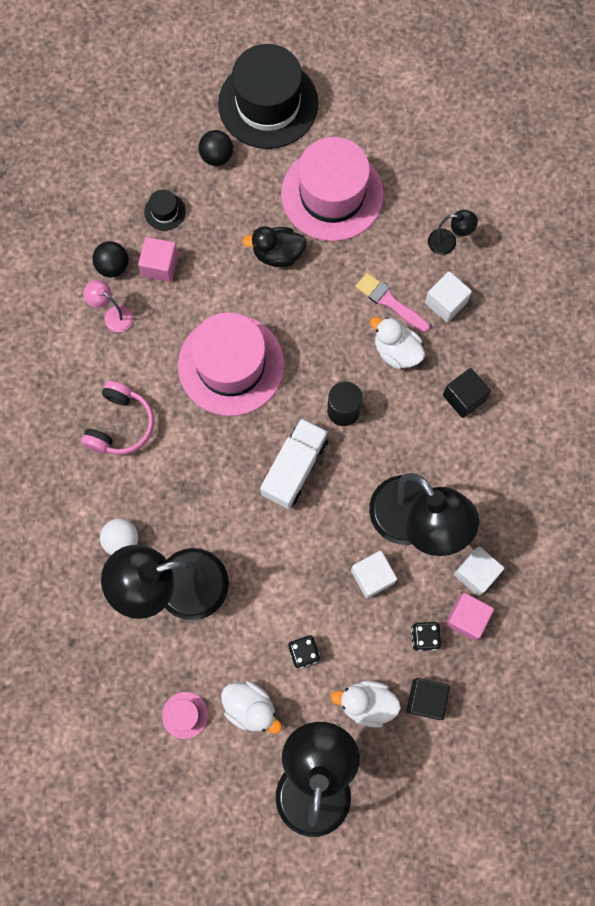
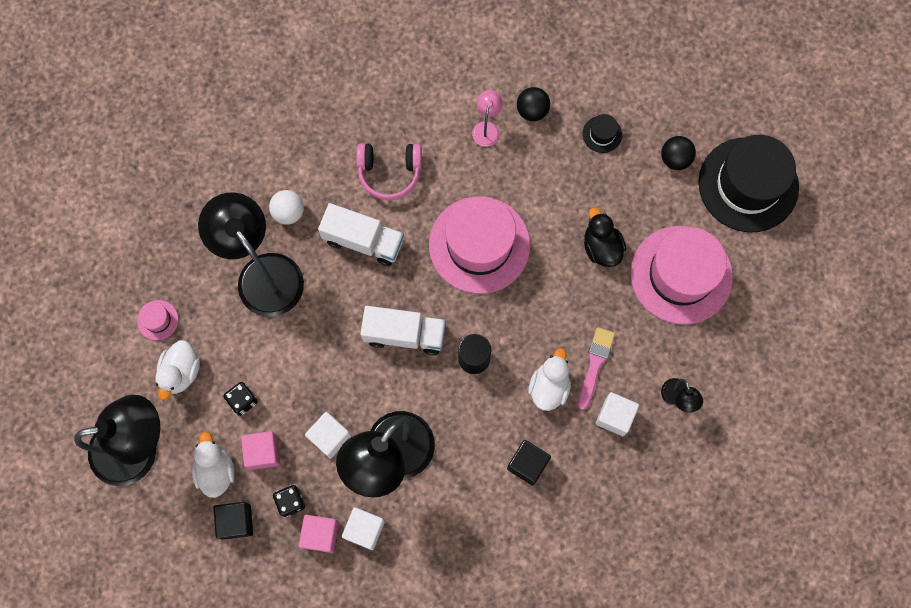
camera: 70 degrees right, 0 degrees up
pink cube [138,237,179,282] -> pink cube moved to [241,431,280,470]
none -> white truck [318,203,404,266]

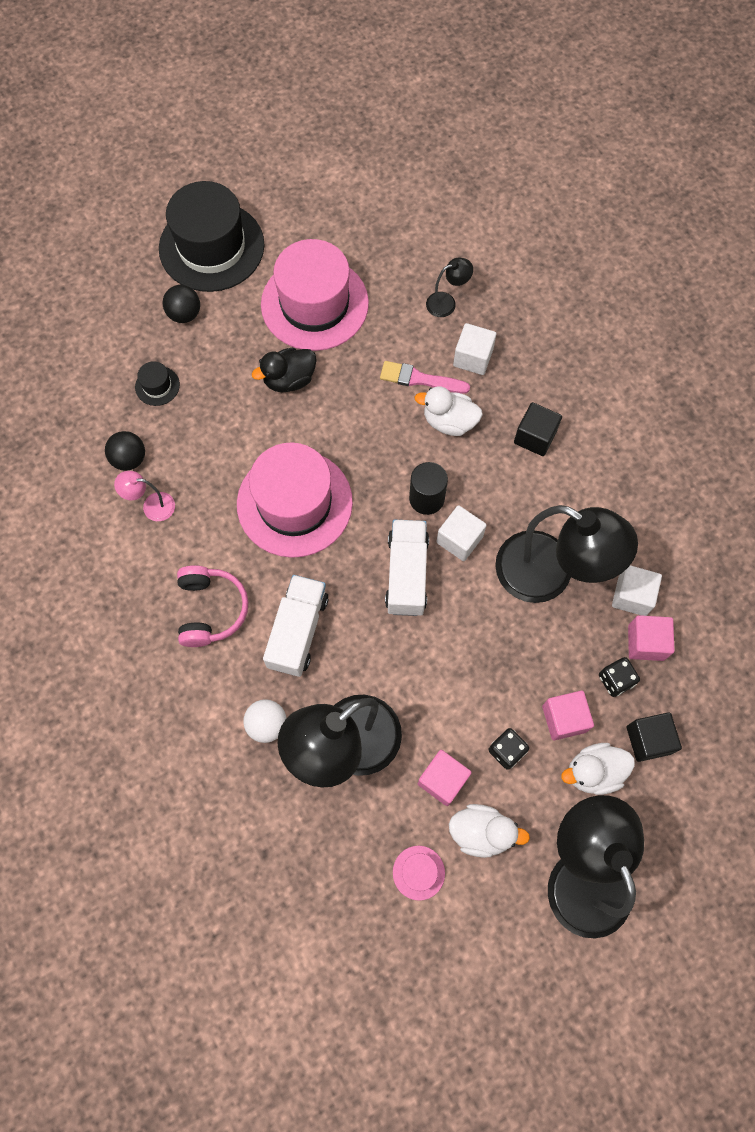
camera: 95 degrees left, 5 degrees down
white cube [305,412,351,459] -> white cube moved to [436,505,487,561]
none -> pink cube [418,750,472,806]

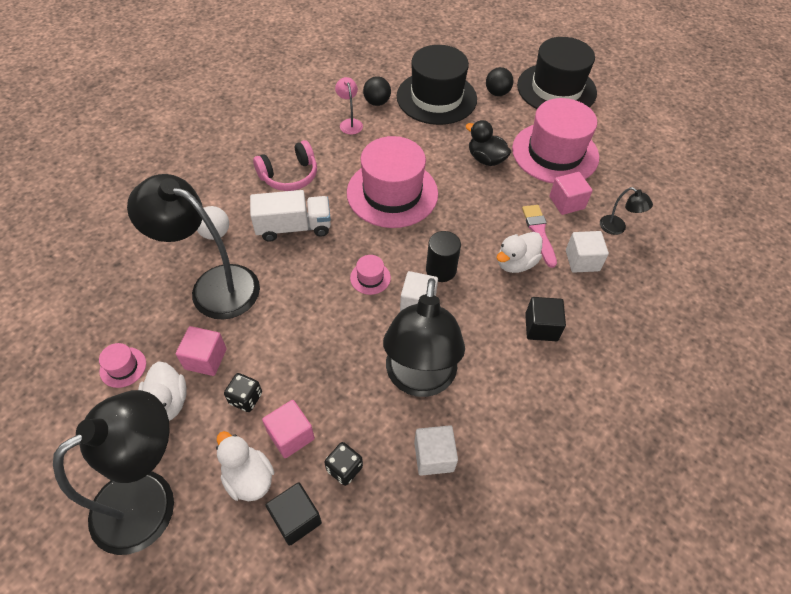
camera: 65 degrees right, 15 degrees down
black hat [135,361,180,406] -> black hat [397,45,477,125], size x2.49
white truck [385,519,429,616] -> pink hat [350,255,391,295]
white duck [415,386,483,436] -> white duck turned 120 degrees counterclockwise [497,232,542,273]
pink cube [628,615,674,661] -> pink cube moved to [549,172,593,215]

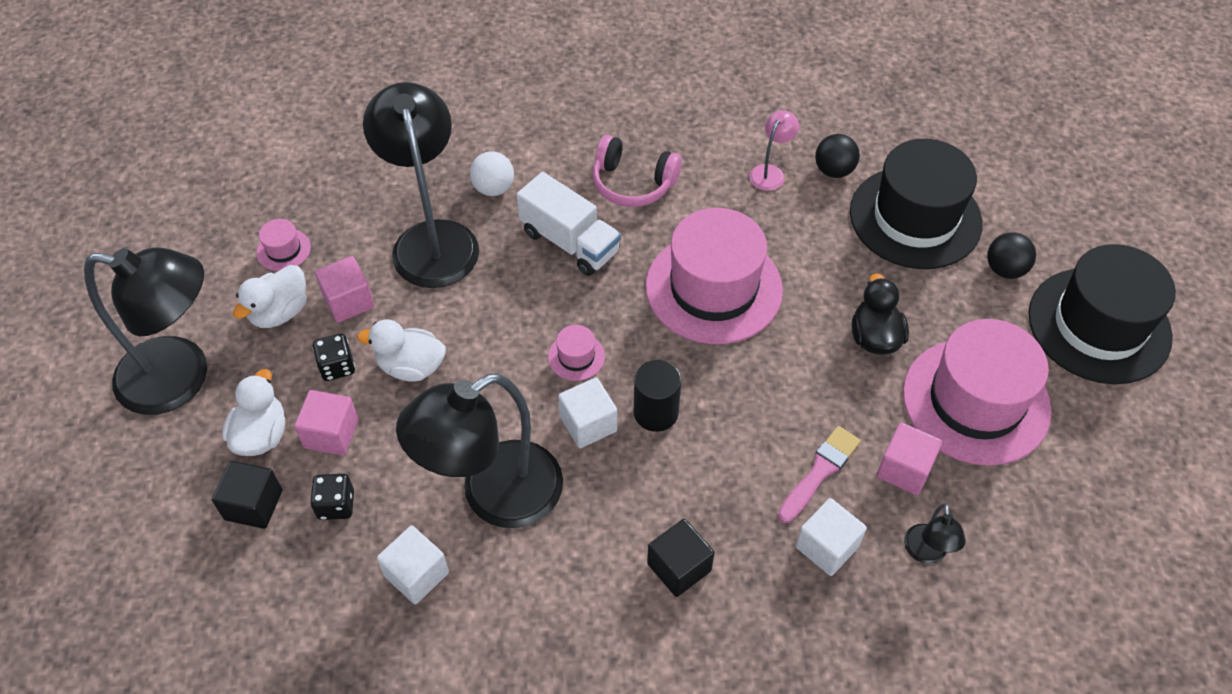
camera: 50 degrees right, 0 degrees up
white duck [497,232,542,273] -> white duck moved to [357,319,446,382]

